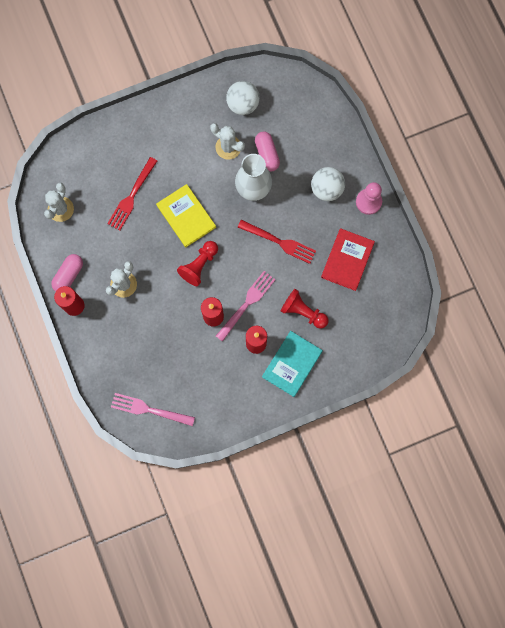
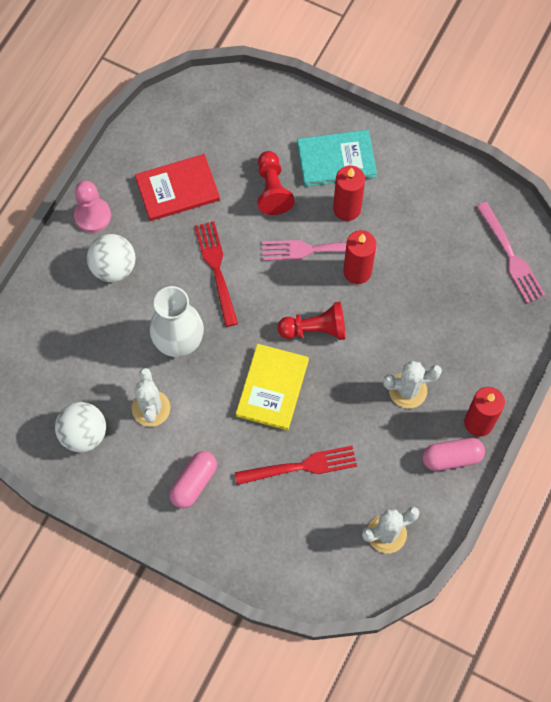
camera: 130 degrees left, 10 degrees down
pink capsule [255,132,280,171] -> pink capsule moved to [169,451,217,508]

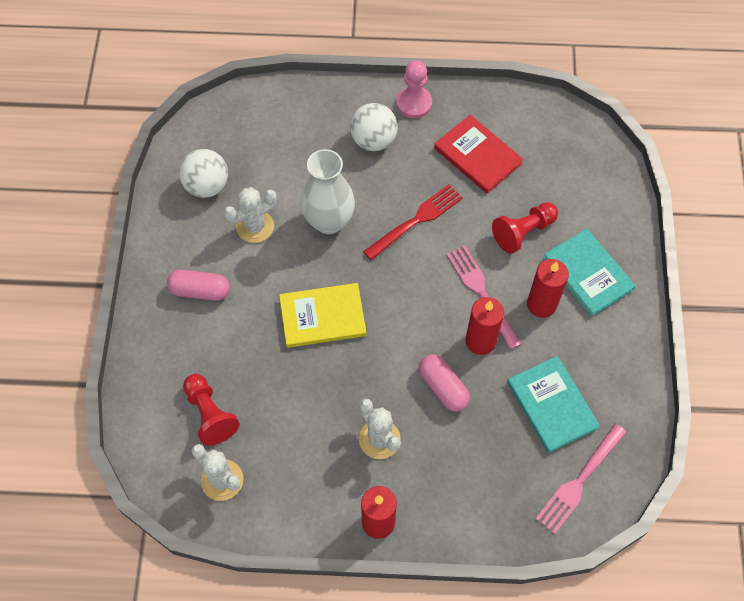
camera: 65 degrees right, 5 degrees down
red fork [235,446,357,485] -> none
red pawn [277,302,346,340] -> red pawn moved to [183,374,239,446]
pink capsule [422,438,485,471] -> pink capsule moved to [419,354,470,412]
none -> turquoise book [507,356,600,453]

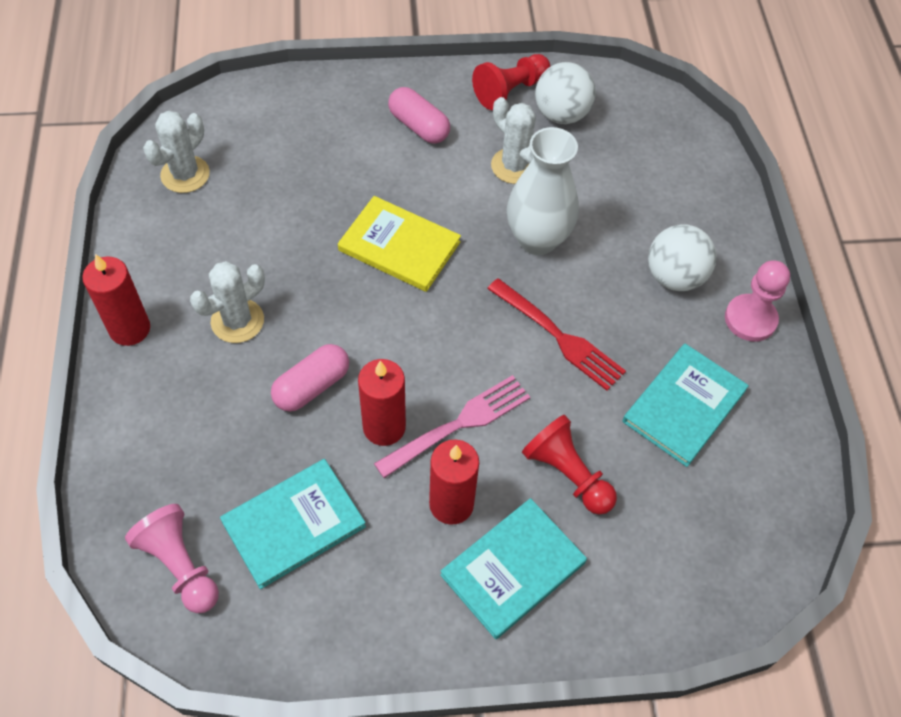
camera: 80 degrees right, 5 degrees down
pink capsule [167,270,230,301] -> pink capsule turned 45 degrees counterclockwise [388,87,450,144]
red pawn [183,374,239,446] -> red pawn moved to [472,54,550,110]
yellow book [279,283,366,348] -> yellow book turned 45 degrees counterclockwise [338,196,461,292]
red book [434,115,524,194] -> turquoise book [623,344,749,467]
pink fork [536,424,627,534] -> pink pawn [125,504,219,613]

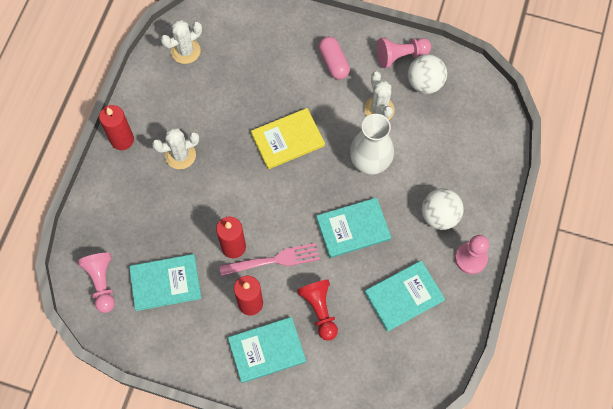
camera: 25 degrees right, 10 degrees up
pink capsule [271,344,349,412] -> none
yellow book [338,196,461,292] -> yellow book turned 75 degrees counterclockwise [251,108,325,169]
red pawn [472,54,550,110] -> pink pawn [377,37,431,68]
red fork [487,278,626,391] -> turquoise book [316,198,391,258]

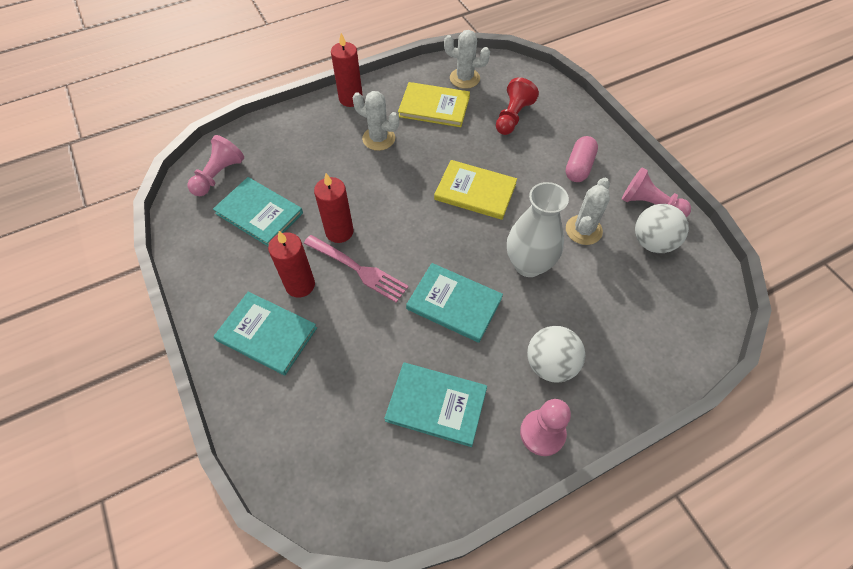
camera: 45 degrees right, 10 degrees down
red pawn [297,279,338,341] -> red pawn moved to [496,77,539,135]
none -> yellow book [398,82,470,127]

